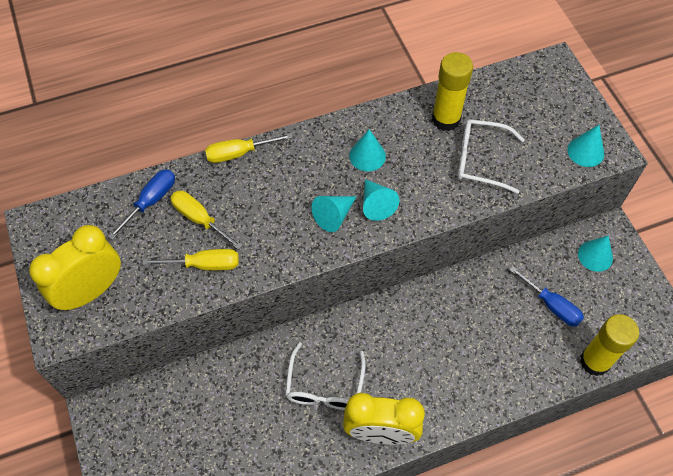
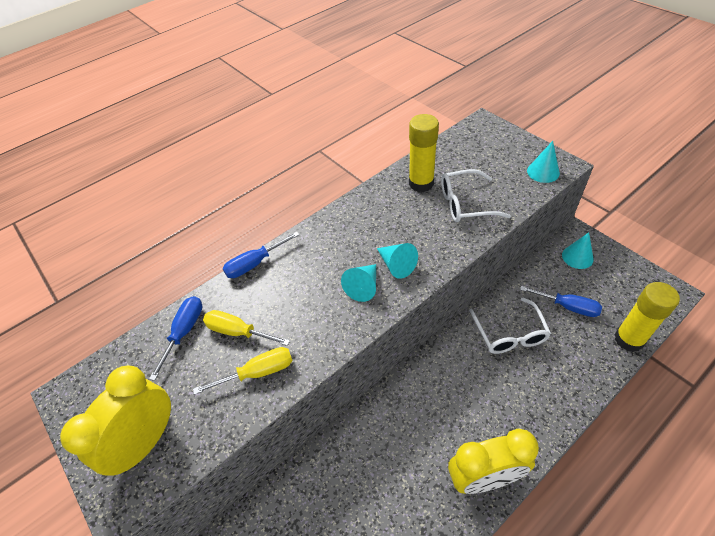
camera: 15 degrees left, 10 degrees down
yellow screwdriver [205,133,293,163] -> blue screwdriver [223,232,299,278]
white glasses [285,342,366,410] -> white glasses moved to [469,298,551,354]
turquoise cone [349,129,386,171] -> none

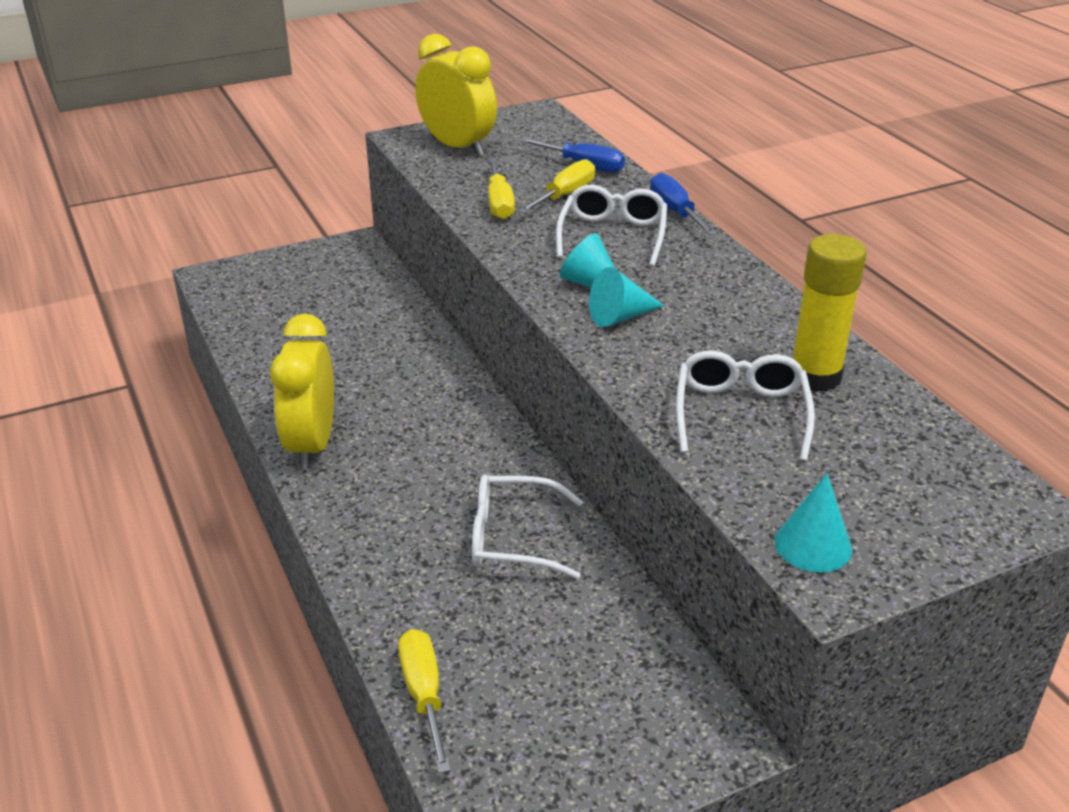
camera: 100 degrees right, 15 degrees down
blue screwdriver [520,286,602,317] -> none
turquoise cone [562,233,594,269] -> none
yellow glue stick [615,282,680,352] -> yellow screwdriver [398,629,451,773]
none -> white glasses [556,185,667,267]

